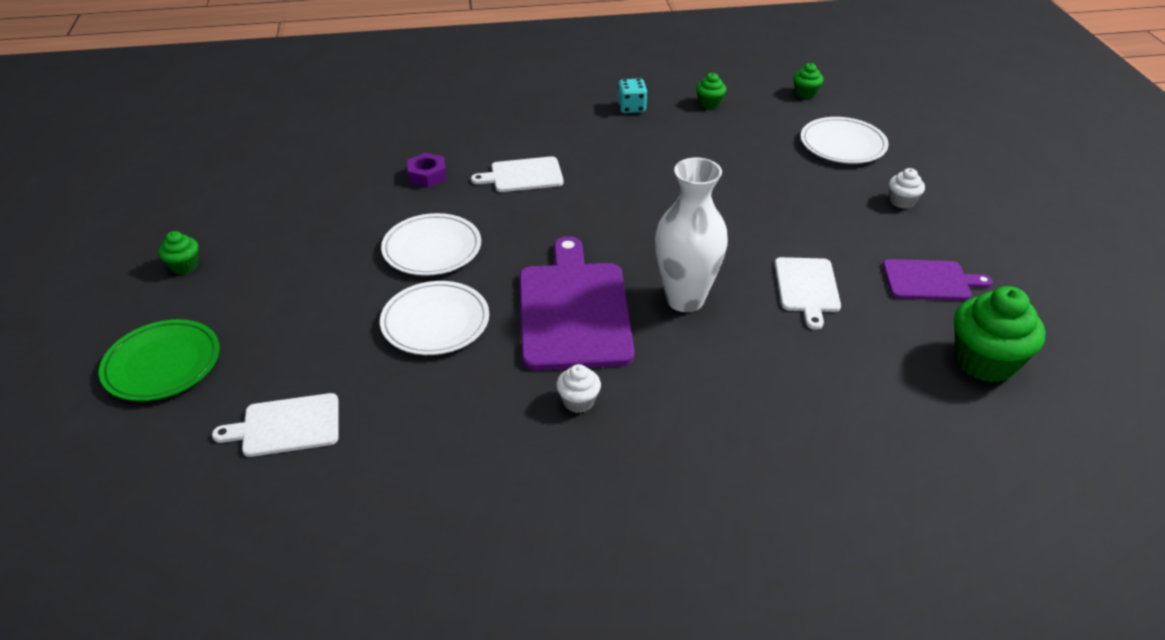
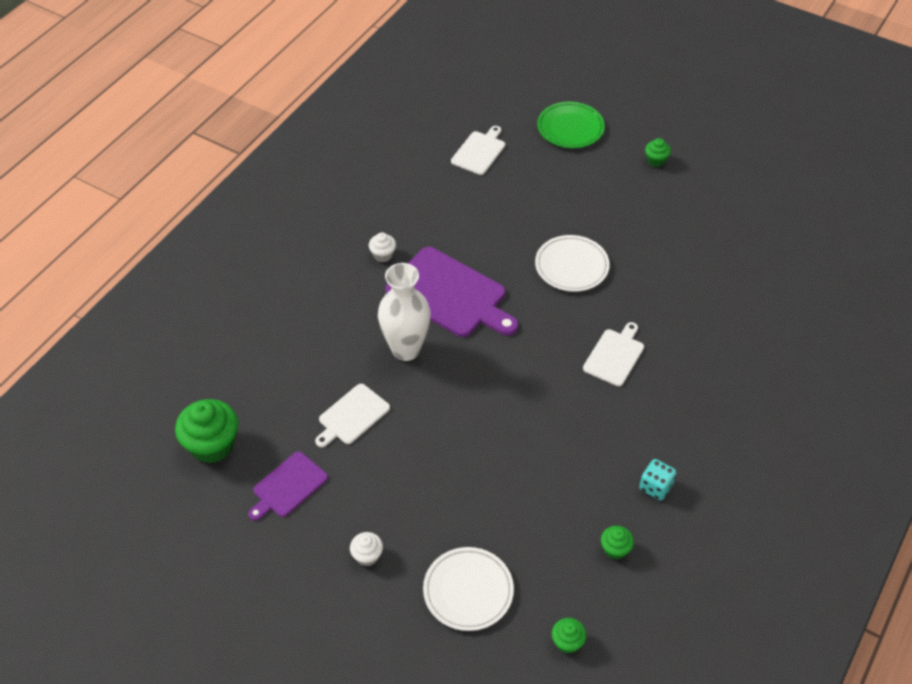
camera: 130 degrees right, 10 degrees up
white plate [380,281,489,355] -> none
purple nut [407,153,446,188] -> none
white cutting board [775,257,841,330] -> white cutting board turned 90 degrees counterclockwise [315,384,390,447]

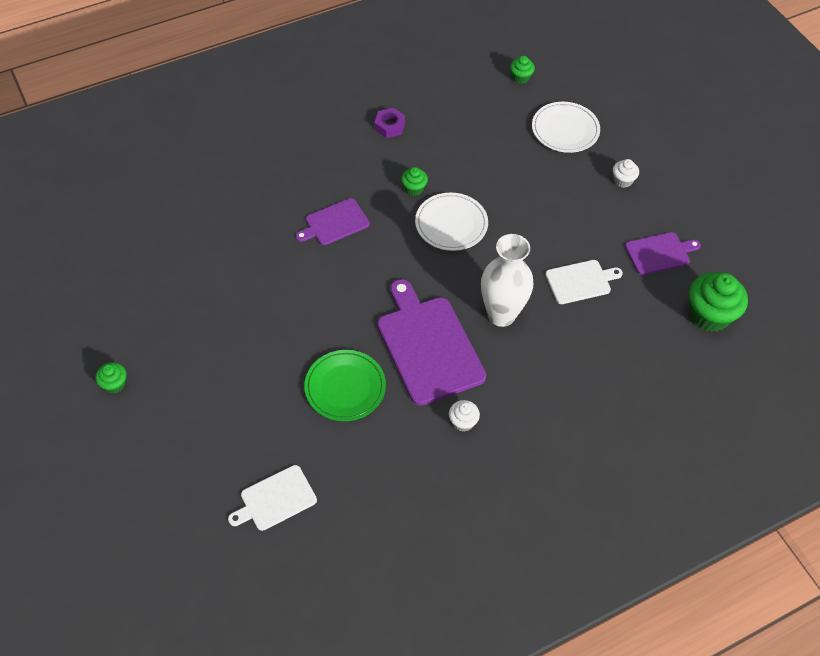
camera: 150 degrees left, 5 degrees up
white plate [535,235,610,292] -> white plate moved to [415,193,488,251]
green plate [537,102,605,148] -> green plate moved to [304,350,386,421]
white cutting board [583,322,644,386] -> purple cutting board [295,198,370,245]
green cupcake [601,526,634,560] -> green cupcake moved to [401,167,428,196]
turquoise dice [639,459,677,500] -> purple nut [374,108,405,138]

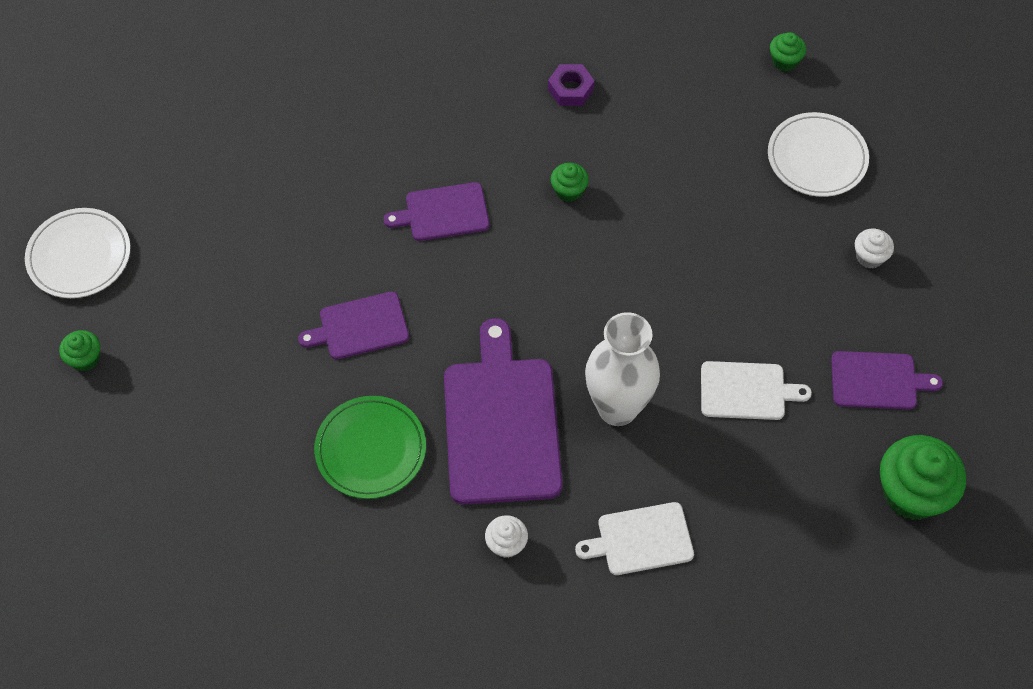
camera: 20 degrees right, 5 degrees up
white cutting board [228,465,317,531] -> white cutting board moved to [575,502,694,575]
white plate [415,193,488,251] -> white plate moved to [25,208,131,298]
none -> purple cutting board [298,292,409,359]

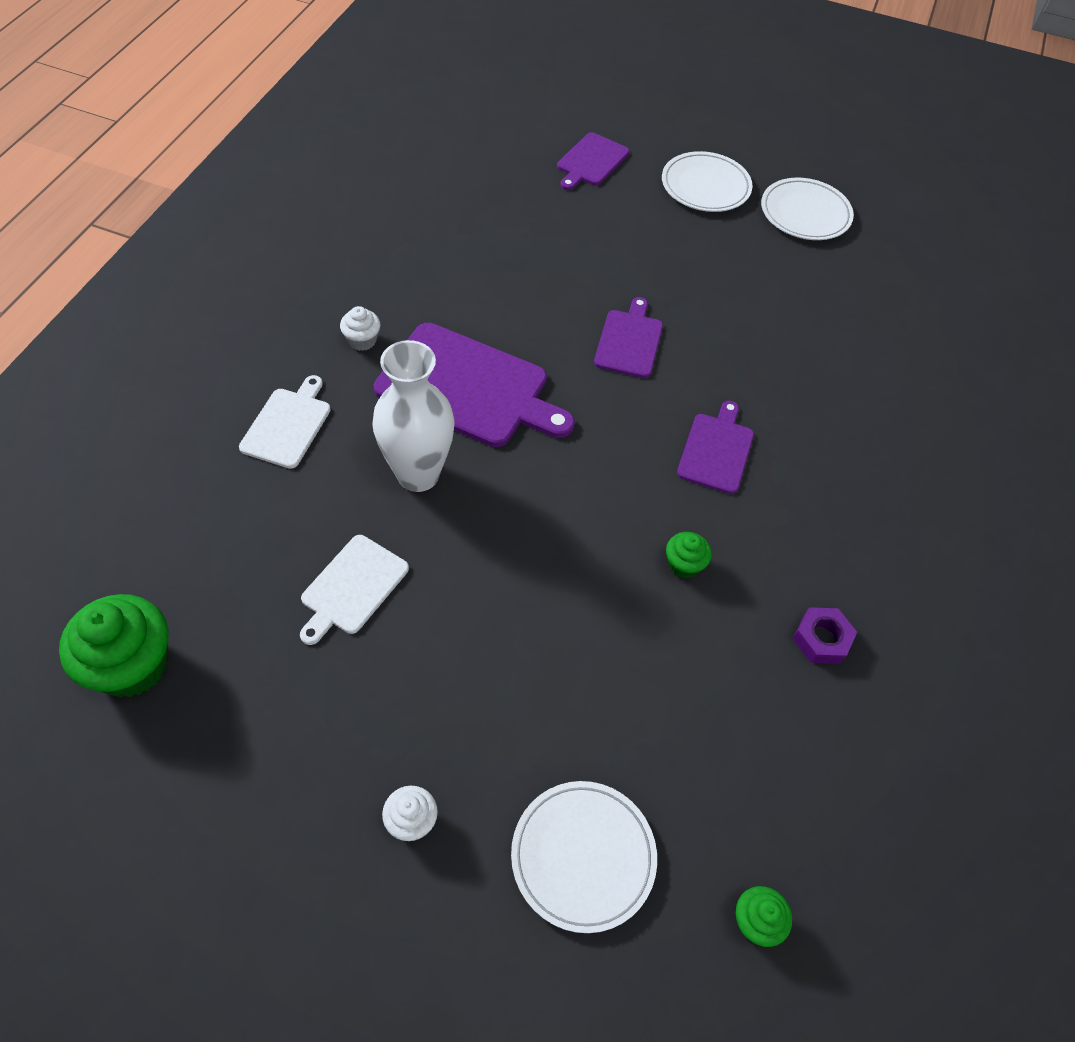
camera: 115 degrees right, 5 degrees down
green cupcake [59,330,100,371] -> white plate [662,151,753,212]
green plate [314,396,426,499] -> none
purple cutting board [831,351,943,409] -> purple cutting board moved to [557,132,629,190]

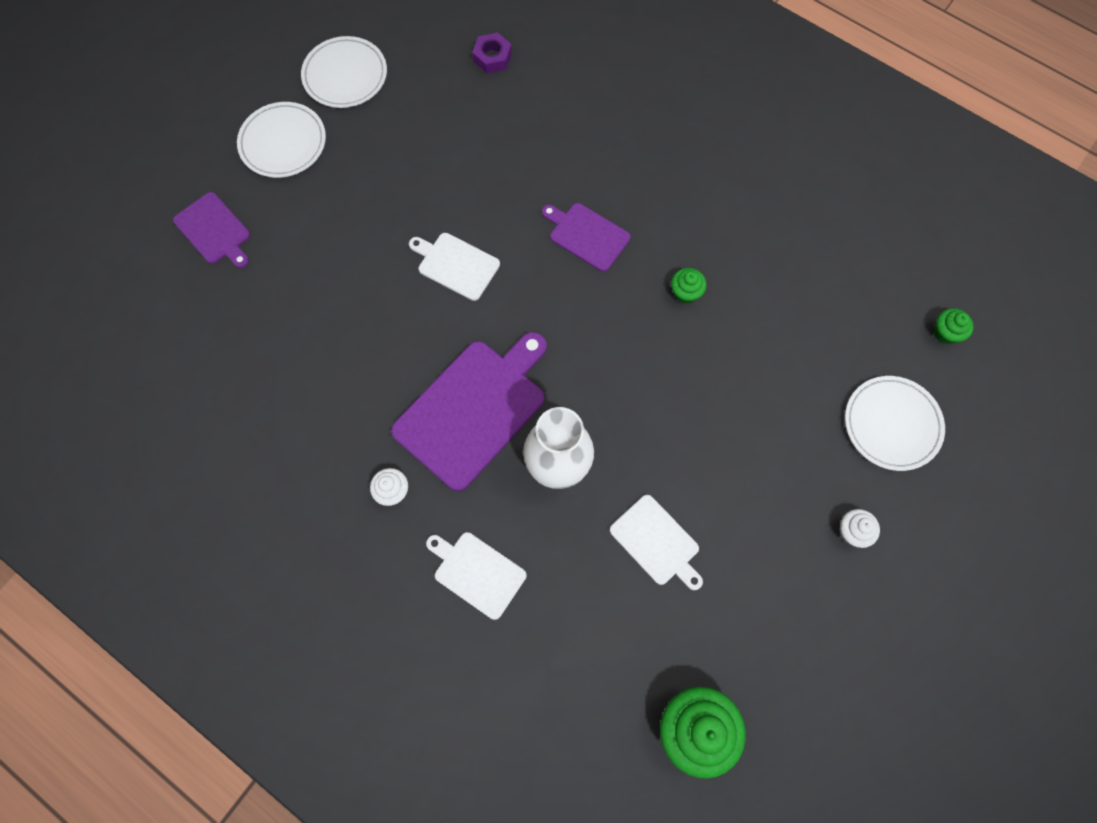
camera: 70 degrees left, 15 degrees up
purple cutting board [594,297,663,378] -> white cutting board [409,233,500,301]
purple nut [792,607,857,664] -> purple nut moved to [472,33,512,73]

